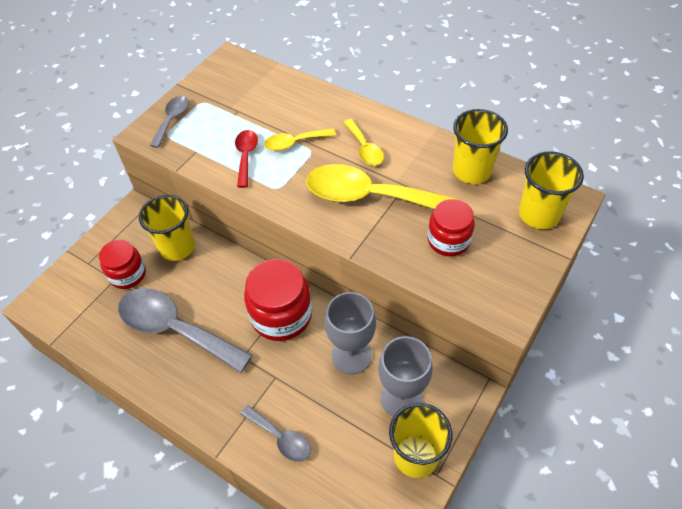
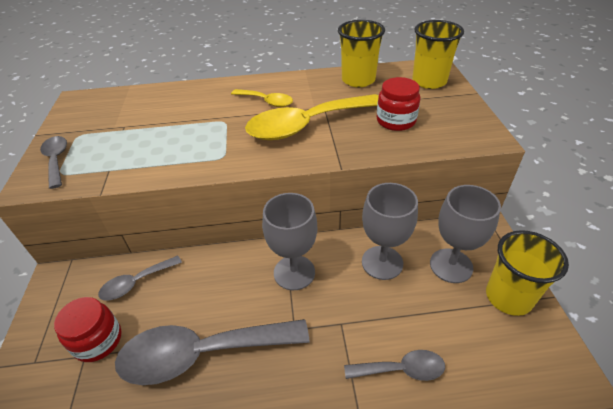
camera: 40 degrees left, 10 degrees down
yellow cup [139,195,195,261] -> grey spoon [98,256,182,300]
red spoon [235,130,258,188] -> none
red jar [244,259,312,341] -> grey goblet [262,193,317,290]
yellow spoon [264,128,336,151] -> none

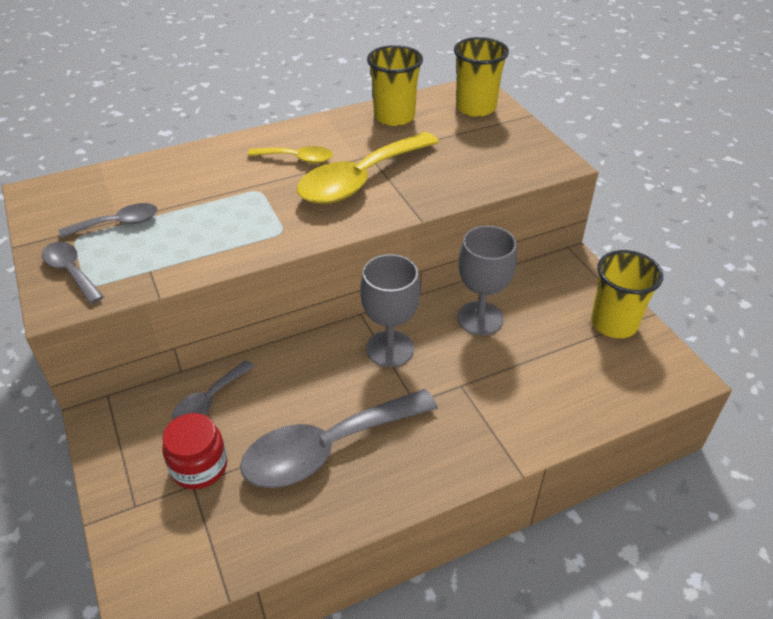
camera: 20 degrees left, 0 degrees up
grey spoon [344,350,445,381] -> grey spoon moved to [59,203,158,238]
red jar [377,77,420,131] -> none
grey goblet [430,185,501,283] -> none

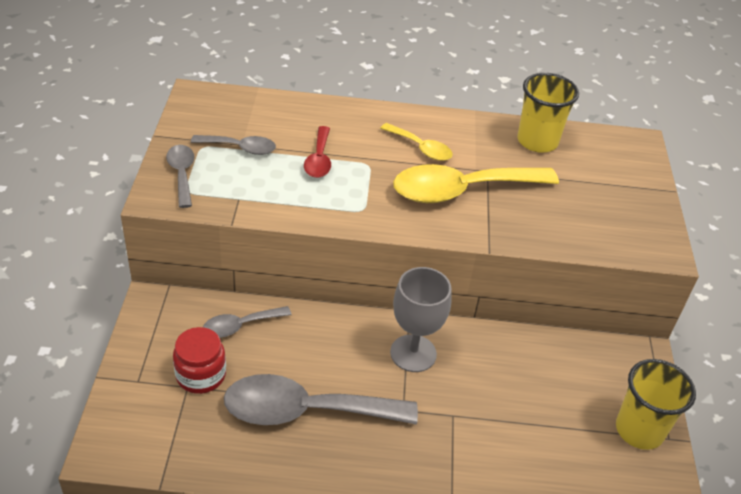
camera: 25 degrees right, 0 degrees up
yellow cup [454,37,509,117] -> none
grey goblet [457,226,517,336] -> none
none -> red spoon [304,126,331,178]

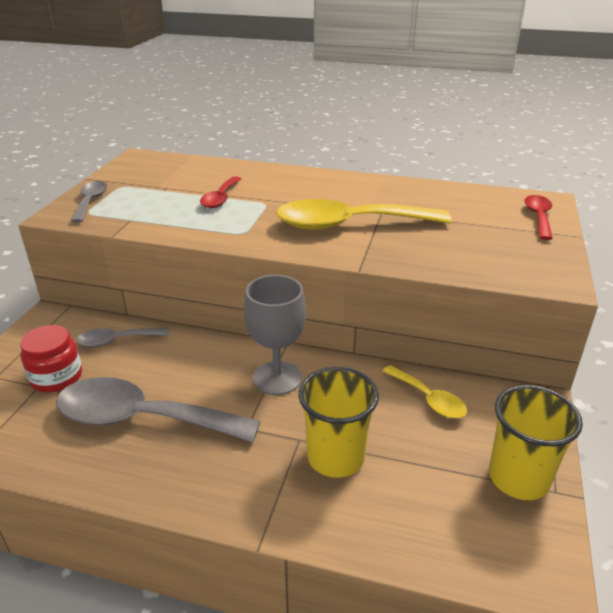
camera: 15 degrees right, 10 degrees down
grey spoon [191,135,276,155] -> none
yellow spoon [380,123,452,161] -> yellow spoon moved to [382,365,467,419]
yellow cup [517,73,579,153] -> yellow cup moved to [298,367,379,478]
none -> red spoon [524,195,553,240]

